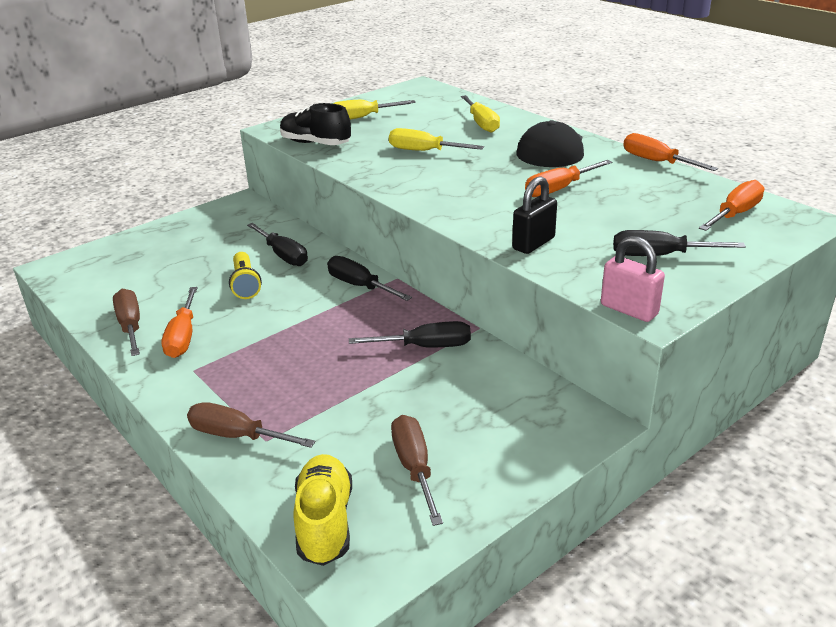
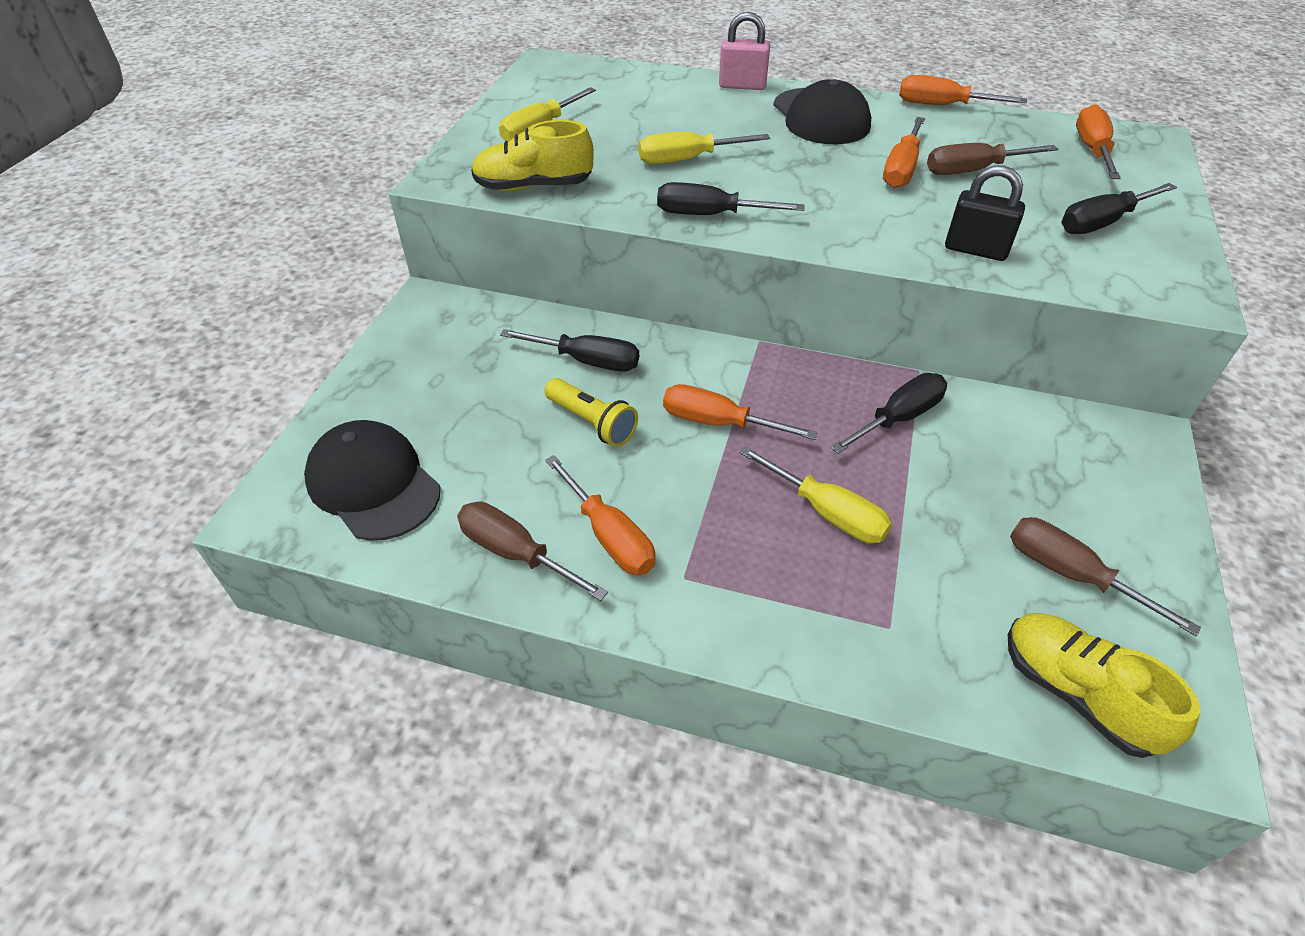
camera: 35 degrees left, 15 degrees up
brown screwdriver [187,402,315,448] -> brown screwdriver moved to [927,143,1058,175]
black shoe [280,103,351,145] -> yellow shoe [471,120,594,191]
black screwdriver [327,256,412,301] -> black screwdriver moved to [657,182,805,215]
yellow screwdriver [461,95,500,133] -> yellow screwdriver moved to [739,446,892,543]
black padlock [512,176,557,254] -> black padlock turned 75 degrees counterclockwise [945,165,1025,261]
pink padlock [601,236,665,322] -> pink padlock moved to [719,12,770,90]
none -> black cap [304,420,441,541]
none -> orange screwdriver [663,384,818,440]

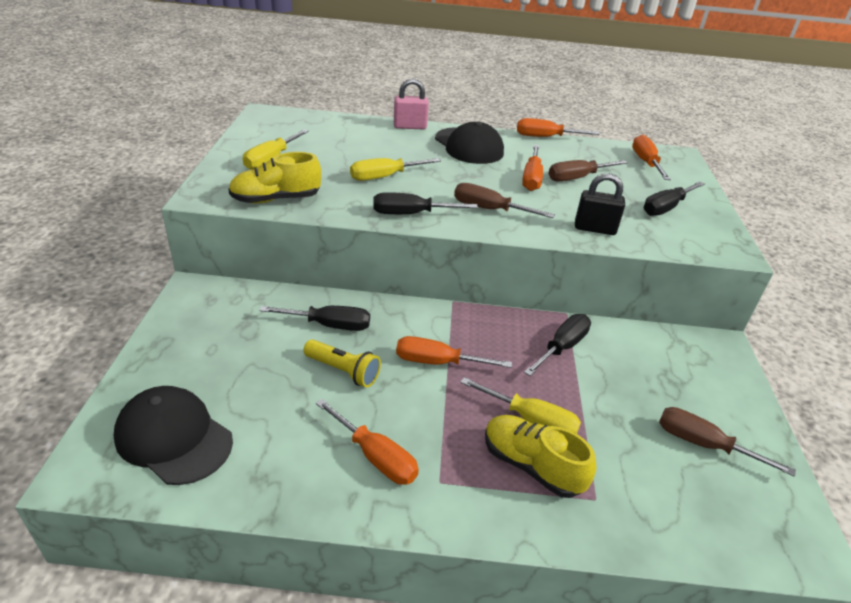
camera: 15 degrees left, 10 degrees down
brown screwdriver [457,501,608,601] -> brown screwdriver moved to [454,183,555,218]
yellow shoe [1008,613,1201,758] -> yellow shoe moved to [485,415,596,498]

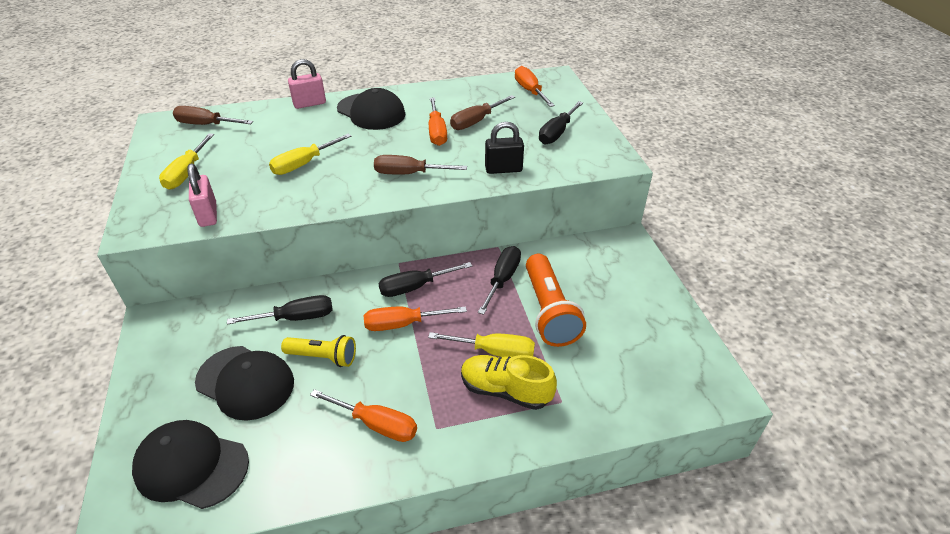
camera: 15 degrees left, 5 degrees up
yellow shoe [228,152,321,204] -> pink padlock [187,164,217,227]
black screwdriver [373,192,478,214] -> black screwdriver moved to [378,262,472,297]
orange screwdriver [517,118,600,137] -> none
brown screwdriver [659,407,796,477] -> brown screwdriver moved to [173,106,253,125]
none -> black cap [195,346,294,421]
none -> orange flashlight [526,254,586,347]

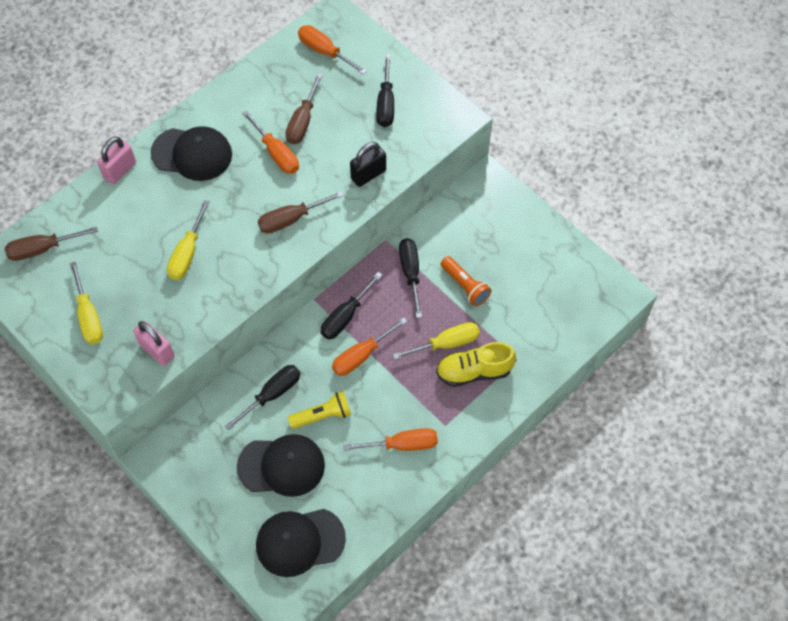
camera: 30 degrees left, 20 degrees up
orange flashlight [526,254,586,347] -> orange flashlight [441,256,492,306], size x0.62

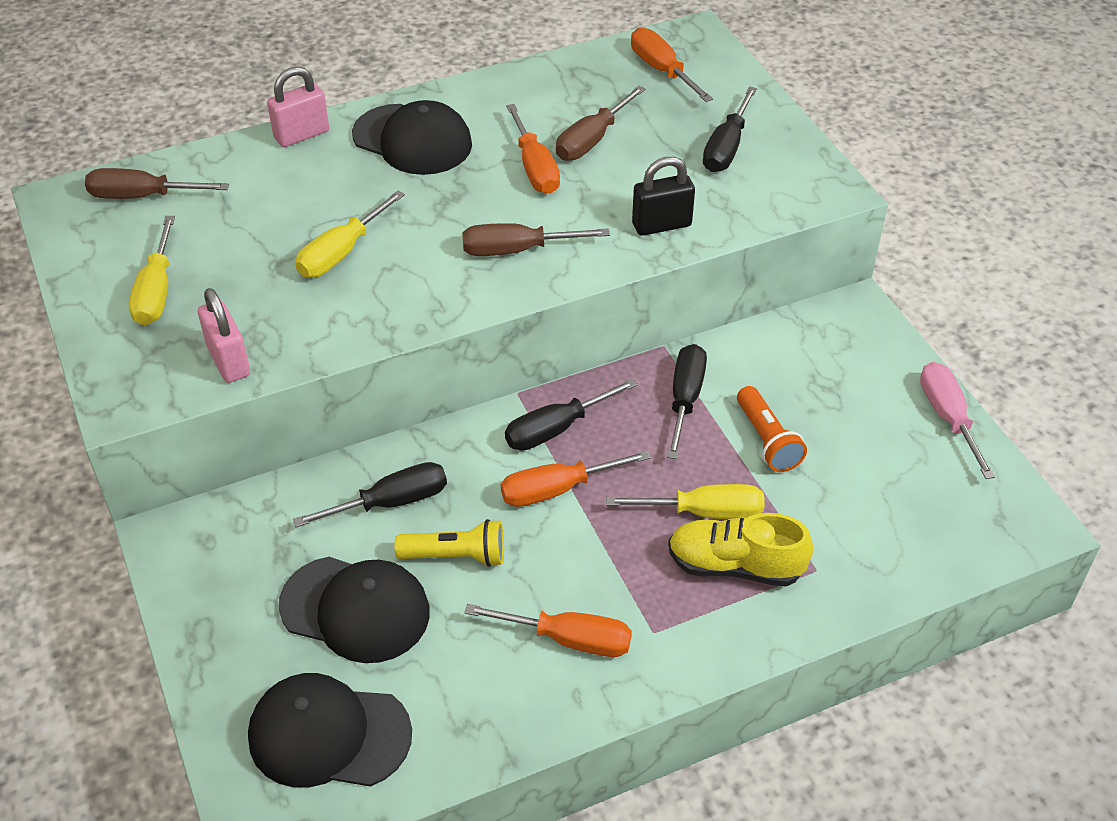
camera: 20 degrees right, 15 degrees down
none -> pink screwdriver [920,362,995,479]

